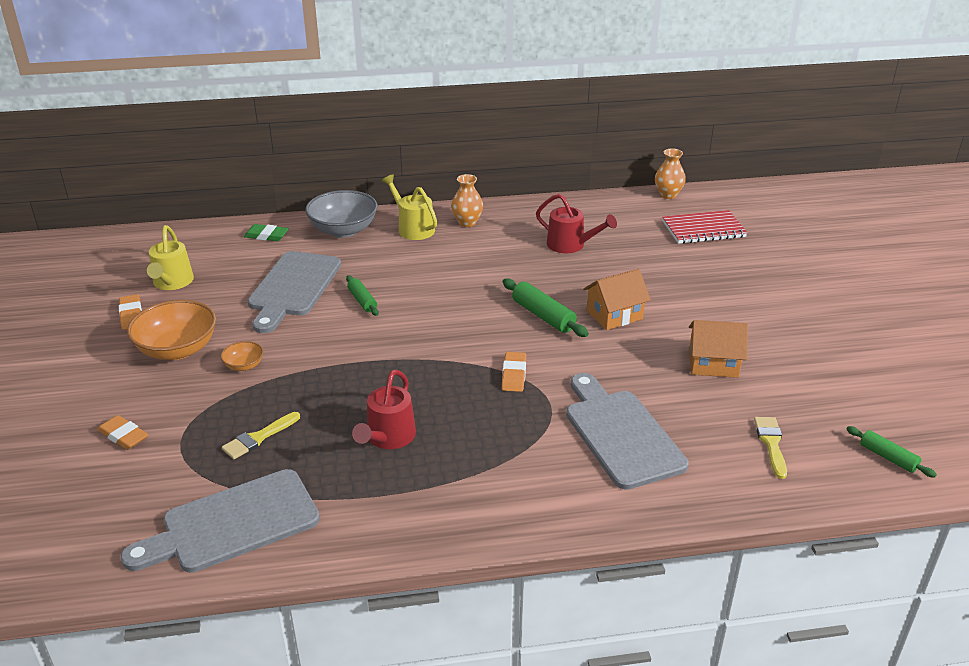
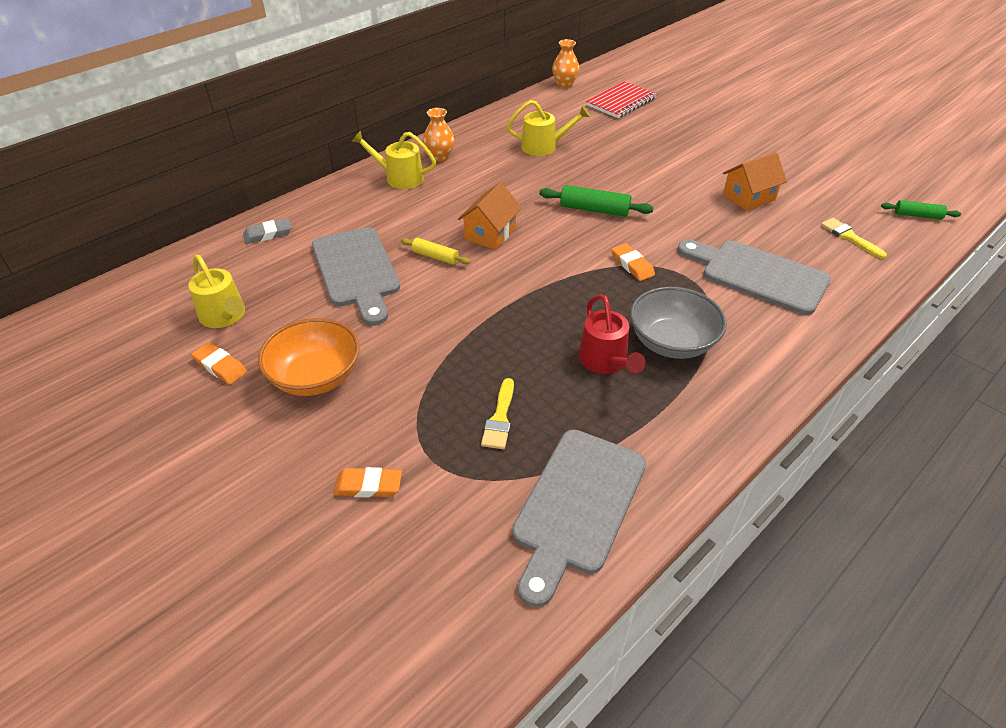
camera: 35 degrees left, 10 degrees up
orange bowl [221,341,263,371] -> none
green eraser [244,224,289,241] -> grey eraser [243,218,292,244]
grey bowl [305,190,378,238] -> grey bowl moved to [630,287,727,359]
green rolling pin [346,275,379,316] -> yellow rolling pin [401,238,471,265]
red watering can [536,194,617,253] -> yellow watering can [506,100,590,156]
orange house [583,269,651,330] -> orange house moved to [458,182,522,250]

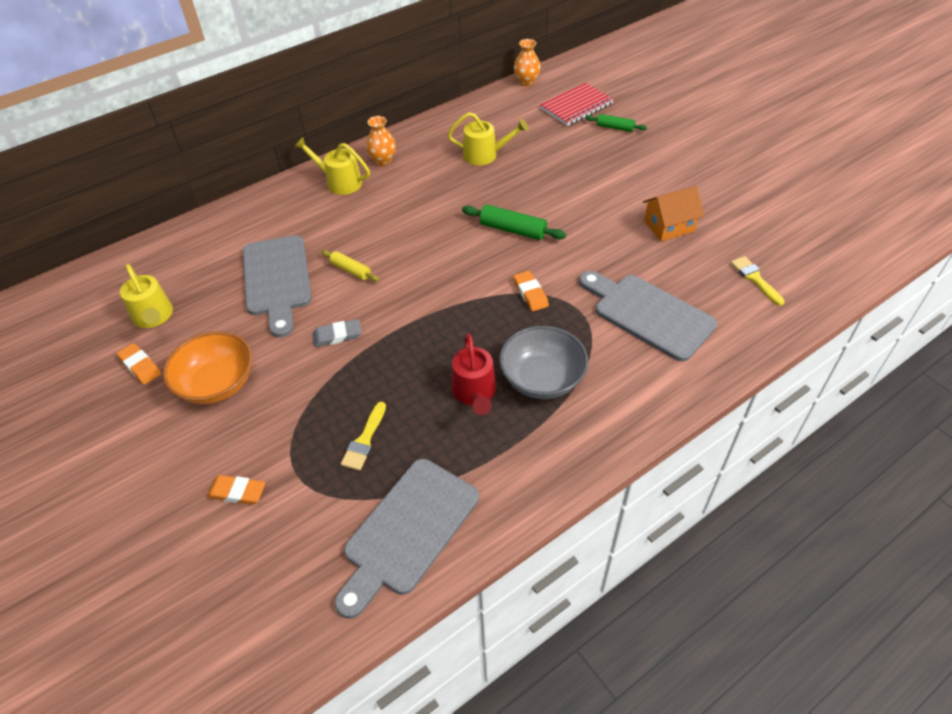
camera: 10 degrees right, 5 degrees up
grey eraser [243,218,292,244] -> grey eraser moved to [312,319,362,347]
orange house [458,182,522,250] -> none
green rolling pin [881,200,961,219] -> green rolling pin moved to [585,114,647,132]

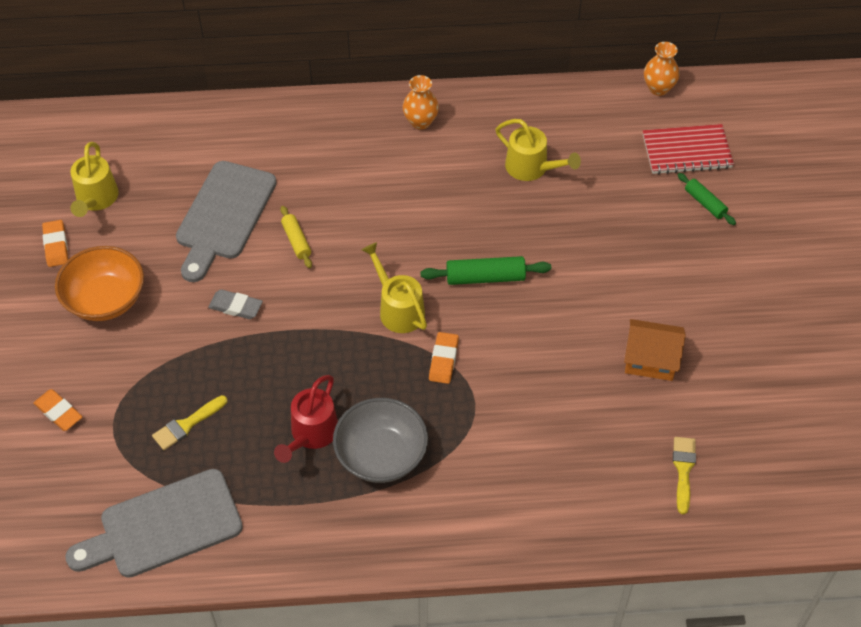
camera: 30 degrees right, 5 degrees up
yellow watering can [294,137,370,195] -> yellow watering can moved to [362,242,427,333]
green rolling pin [462,204,566,240] -> green rolling pin turned 60 degrees counterclockwise [420,256,551,285]
grey cutting board [579,271,717,361] -> none

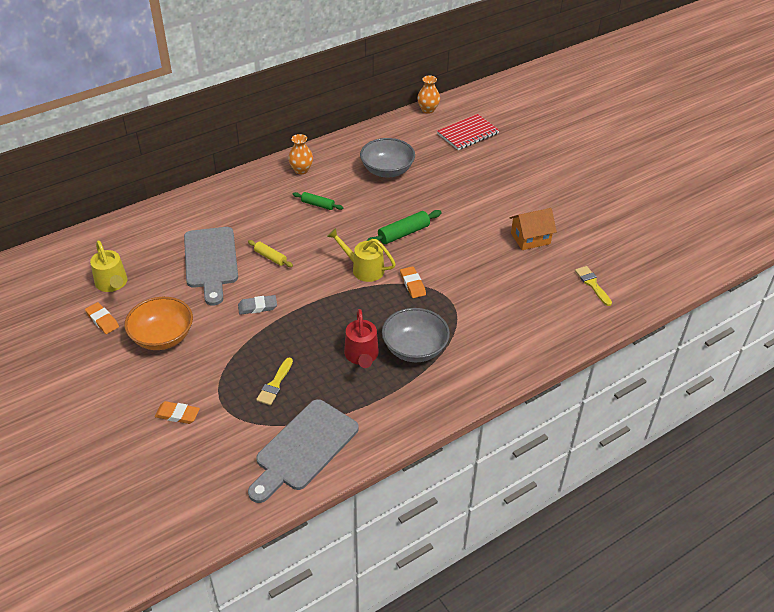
camera: 30 degrees left, 10 degrees down
yellow watering can [495,119,581,181] -> grey bowl [360,138,415,177]
green rolling pin [678,173,736,225] -> green rolling pin moved to [293,192,343,210]

